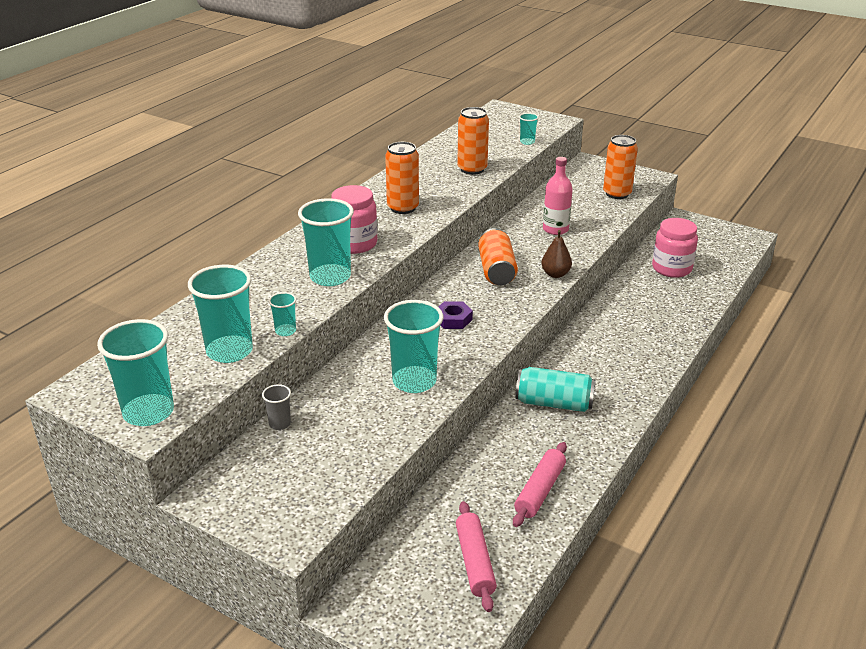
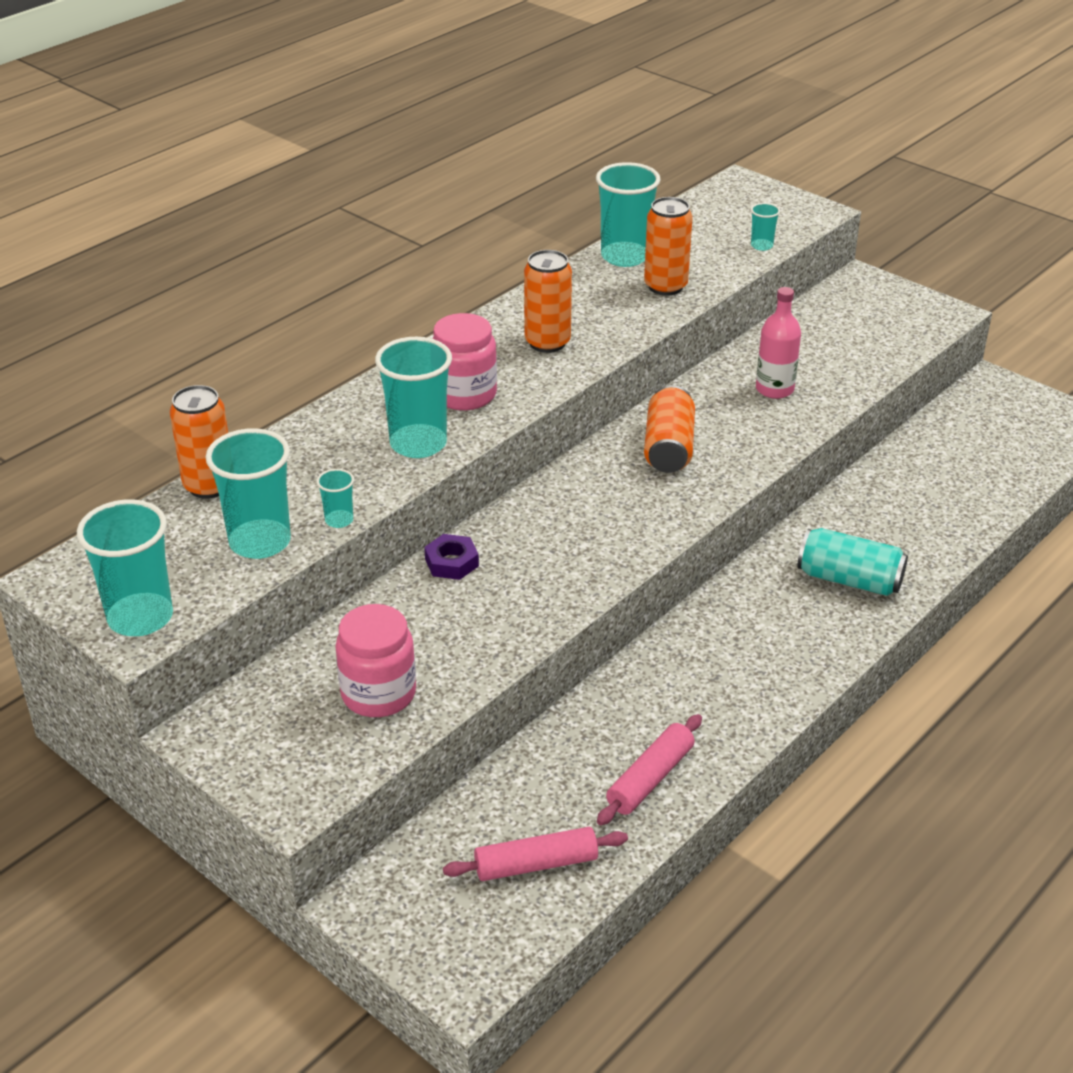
camera: 10 degrees right, 5 degrees up
grey cup [262,384,291,430] -> none
turquoise cup [384,300,443,393] -> turquoise cup moved to [596,162,661,267]
purple nut [439,301,473,329] -> purple nut moved to [424,534,479,580]
pink rolling pin [456,501,497,612] -> pink rolling pin turned 75 degrees clockwise [443,827,628,881]
turquoise can [515,367,596,412] -> turquoise can moved to [798,528,908,596]
brown pear [541,230,572,278] -> none
orange can [603,135,638,199] -> orange can moved to [170,385,228,499]
pink jar [652,218,698,278] -> pink jar moved to [335,604,416,717]

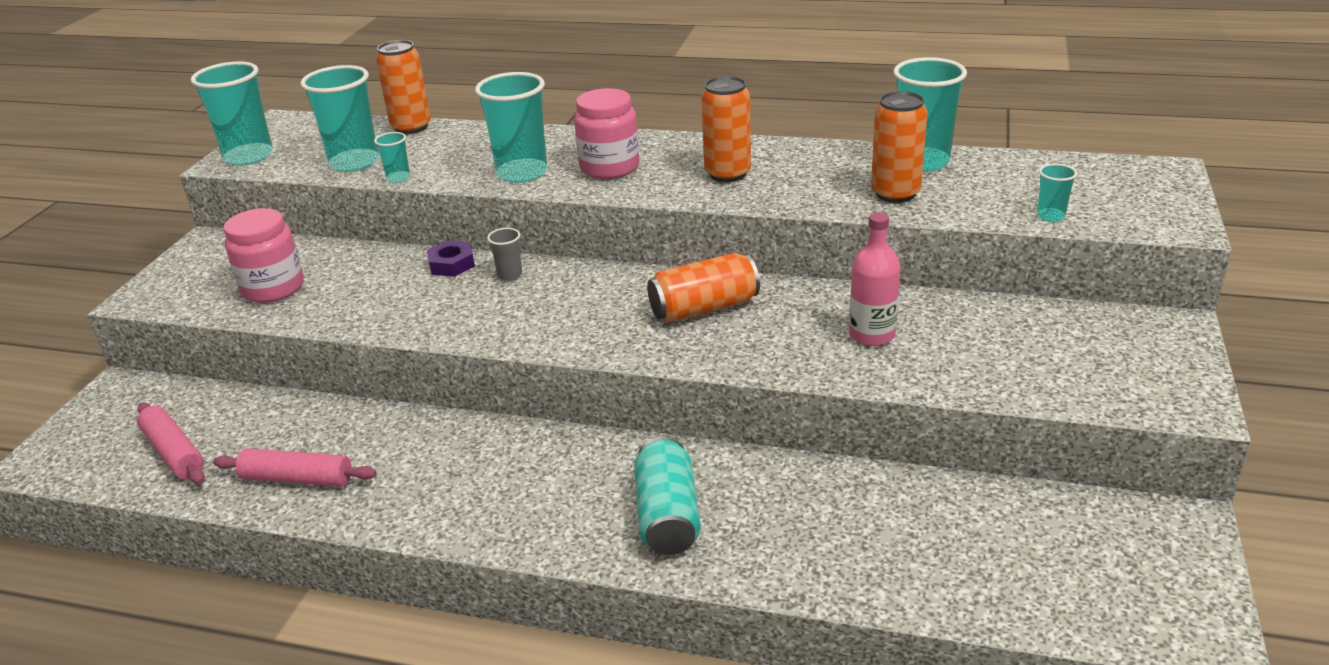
camera: 65 degrees right, 5 degrees down
none -> grey cup [487,228,522,281]

